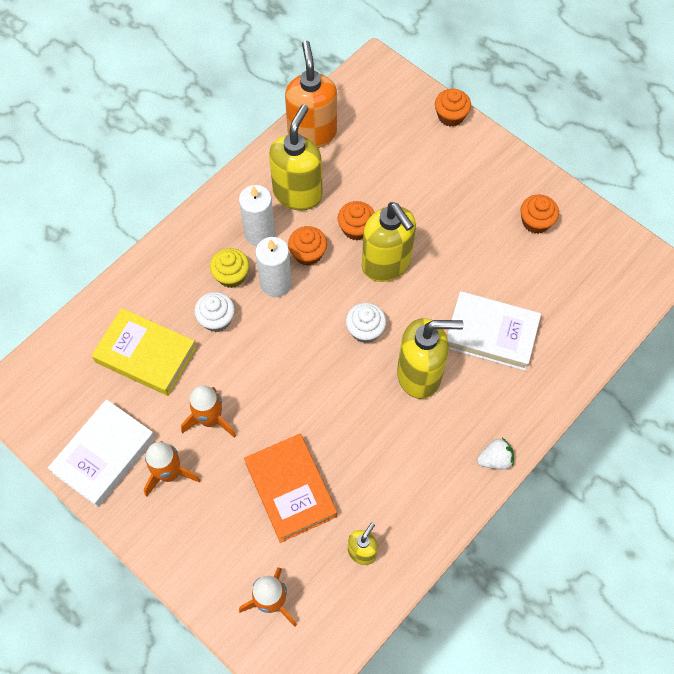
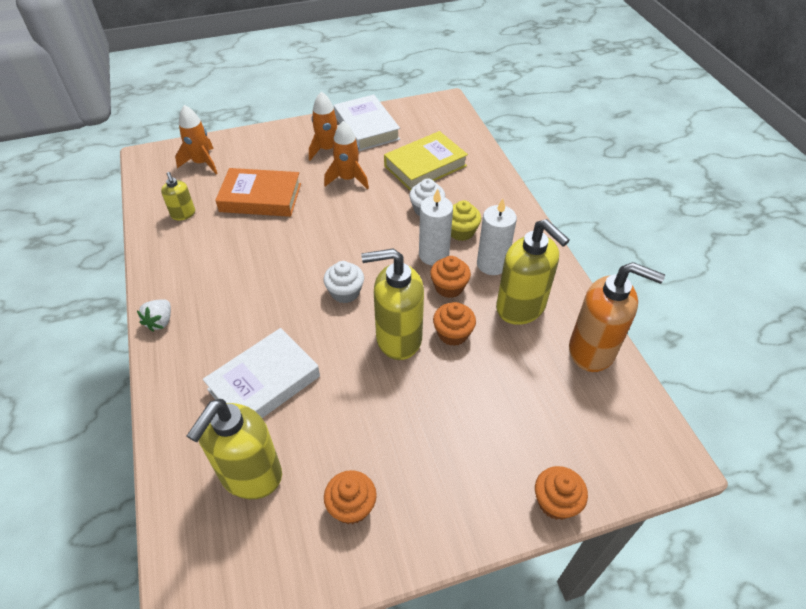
camera: 120 degrees right, 15 degrees down
yellow soap dispenser [397,318,464,399] -> yellow soap dispenser moved to [187,399,282,499]

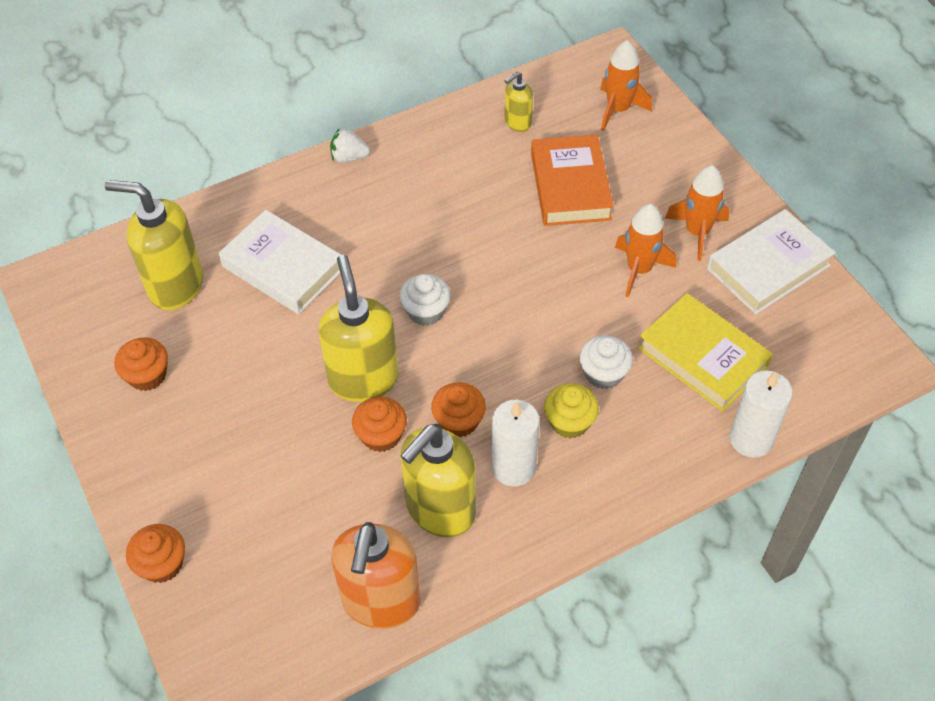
camera: 80 degrees right, 5 degrees up
white candle [419,189,453,265] -> white candle moved to [730,371,793,458]

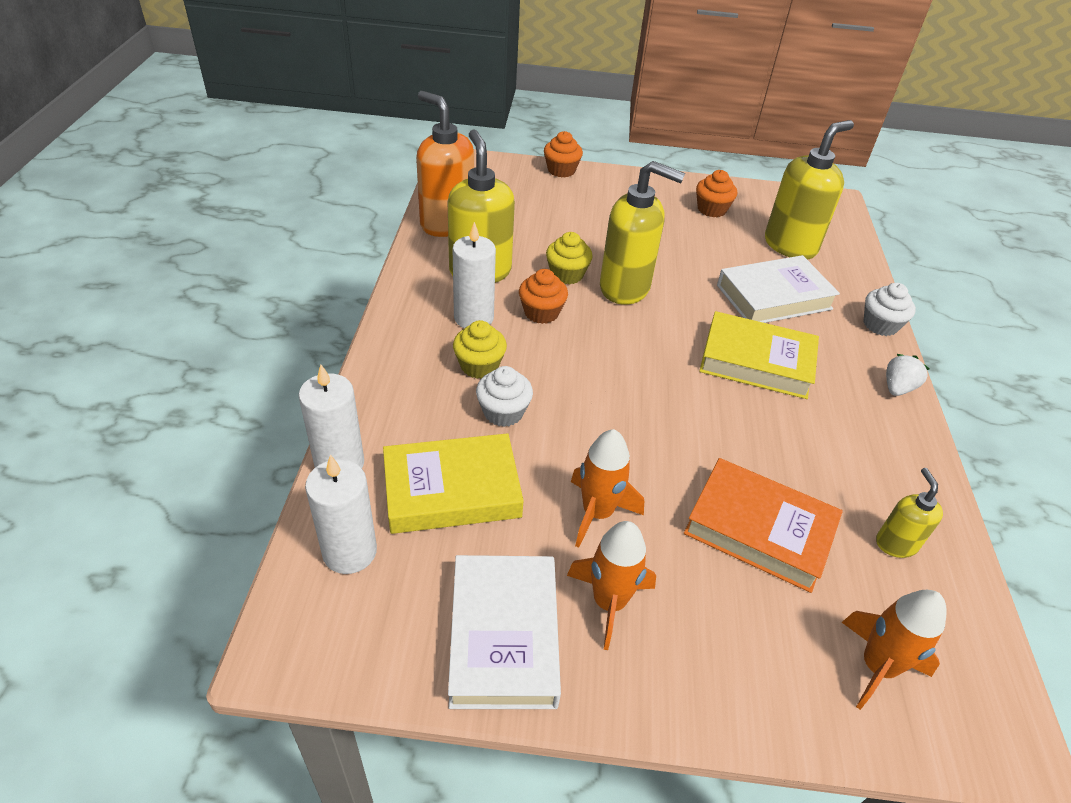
camera: 120 degrees right, 10 degrees down
orange cupcake [352,397,407,452] -> yellow cupcake [546,232,593,284]
white cupcake [399,274,450,326] -> white cupcake moved to [863,283,916,336]
none -> white candle [305,455,377,574]
none -> yellow book [699,311,819,399]

